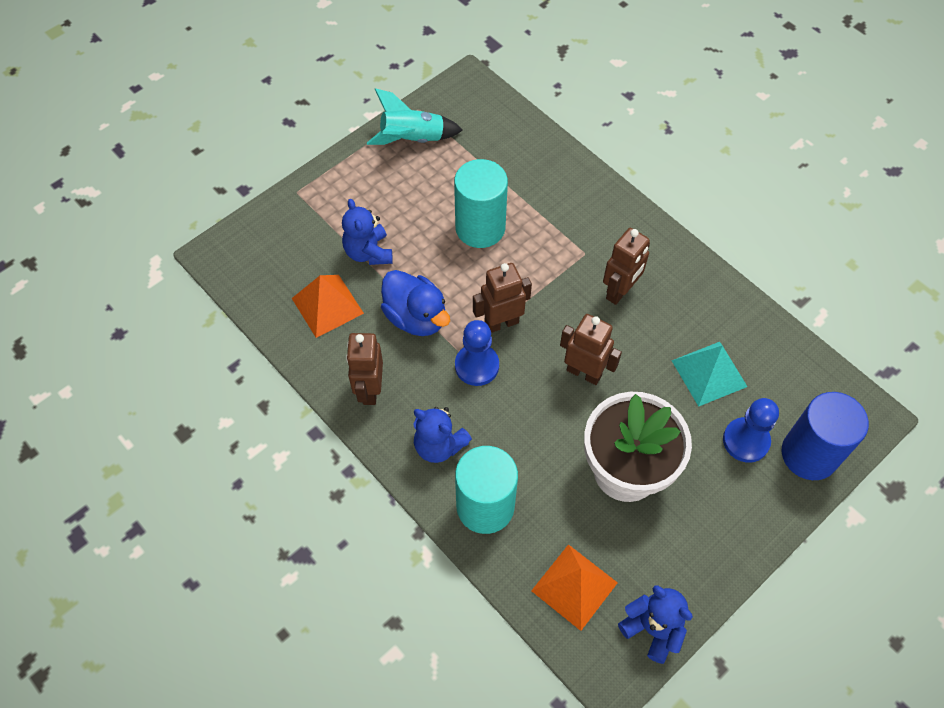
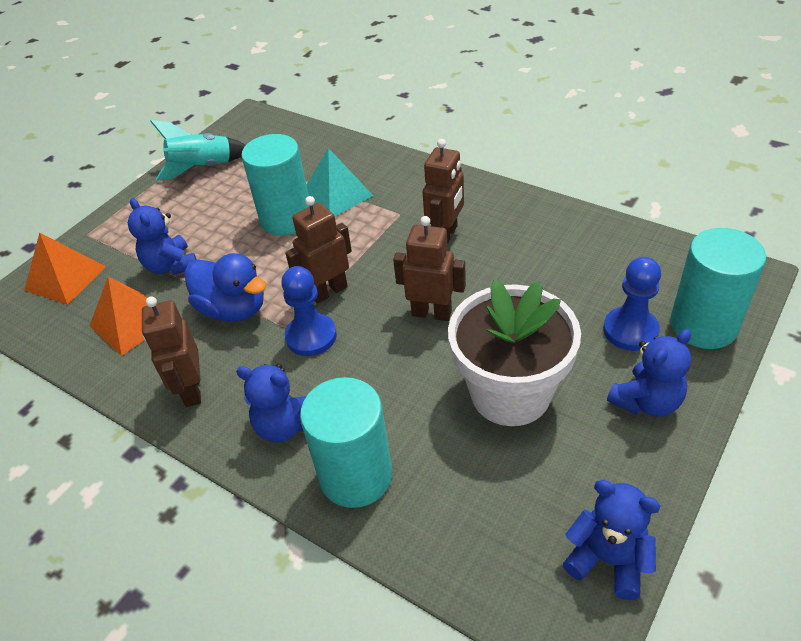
camera: 10 degrees left, 15 degrees down
orange pyramid [531,544,618,631] -> orange pyramid moved to [25,233,106,305]
turquoise pyramid [672,342,748,407] -> turquoise pyramid moved to [307,148,373,216]
blue cylinder [782,392,869,480] -> turquoise cylinder [670,228,766,349]
none -> blue teddy bear [607,329,691,417]

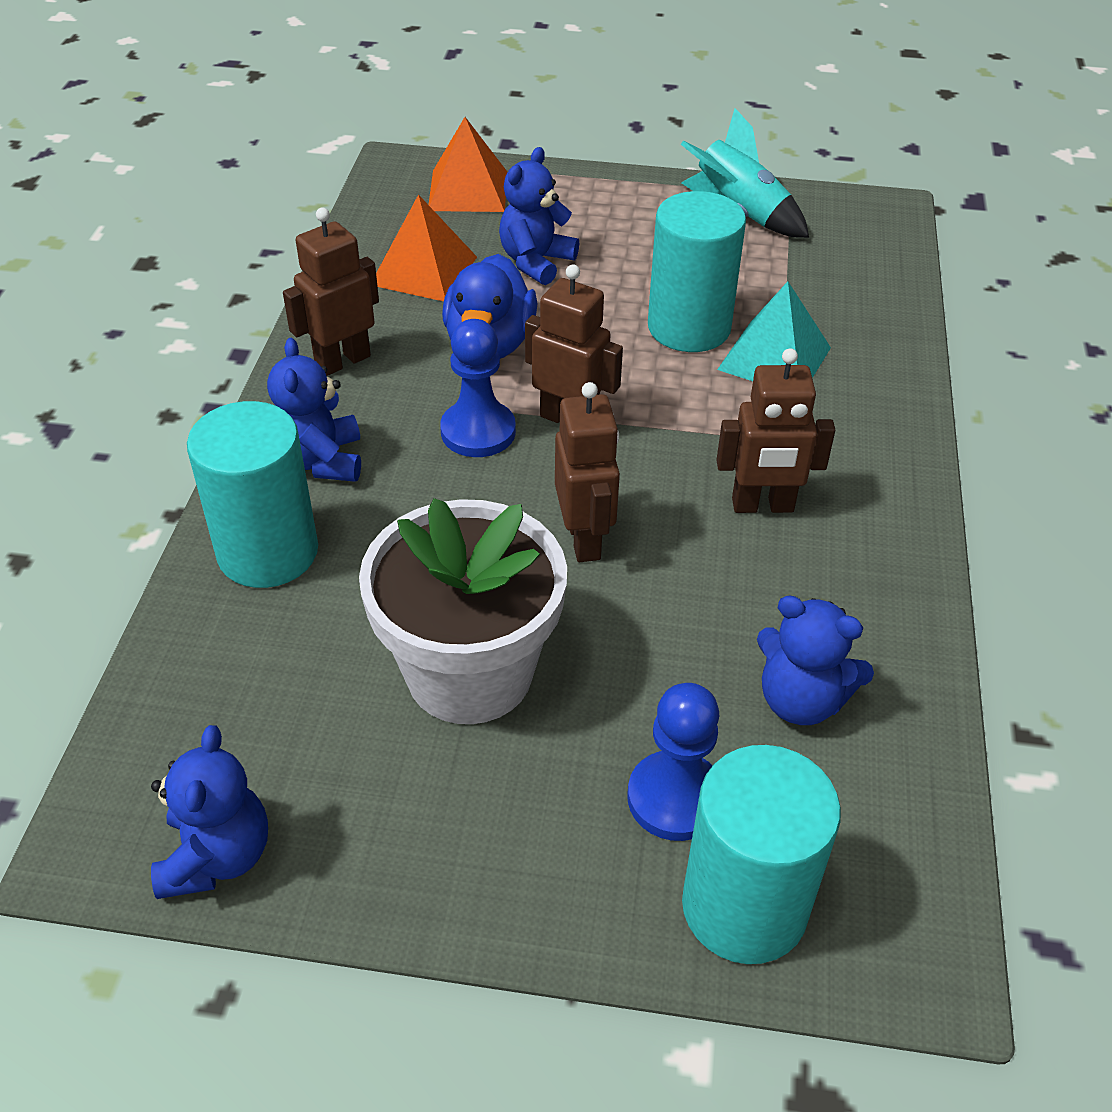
camera: 60 degrees right, 0 degrees up
blue teddy bear [607,329,691,417] -> blue teddy bear moved to [757,595,874,725]

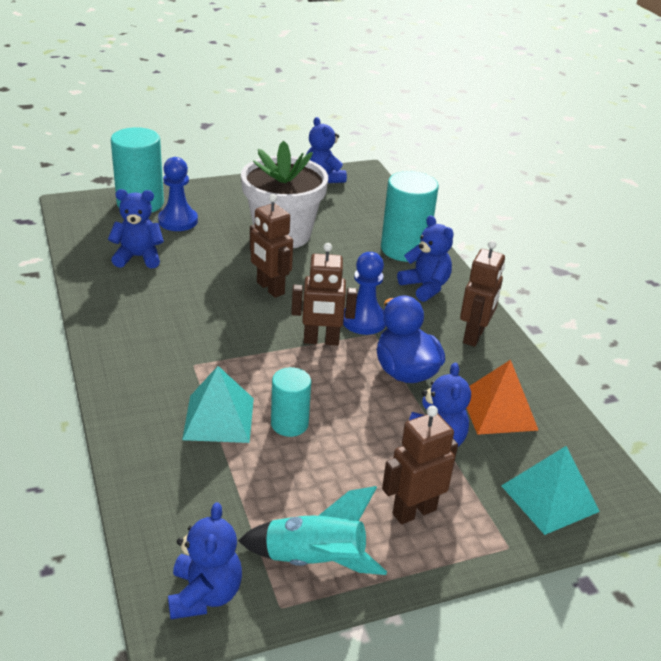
camera: 150 degrees right, 10 degrees down
orange pyramid [429,117,507,212] -> turquoise pyramid [501,446,600,535]
turquoise cylinder [648,191,746,352] -> turquoise cylinder [271,367,311,437], size x0.60
brown robot [716,348,835,513] -> brown robot moved to [382,406,458,524]
none -> blue teddy bear [168,502,242,619]

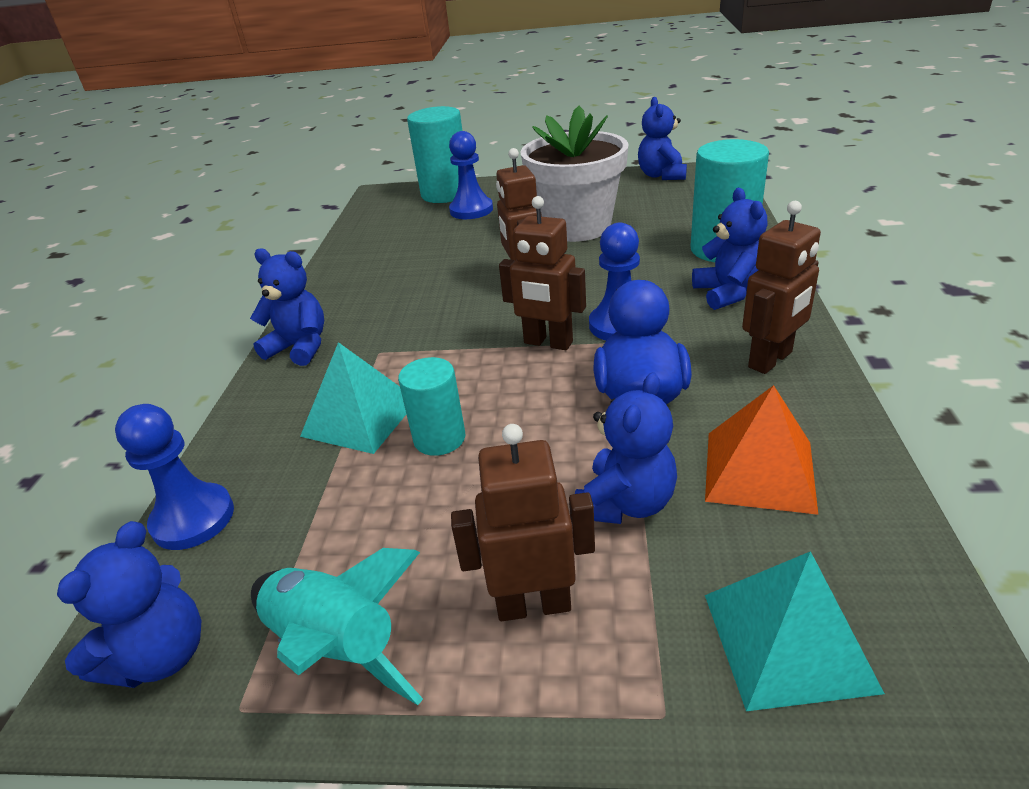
camera: 30 degrees right, 0 degrees up
blue teddy bear [108,189,164,269] -> blue teddy bear moved to [250,248,324,366]
none -> blue pawn [115,404,234,550]

